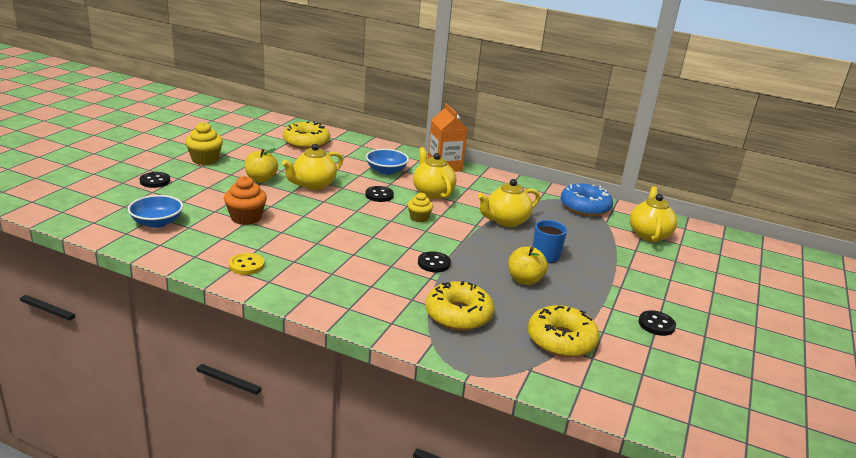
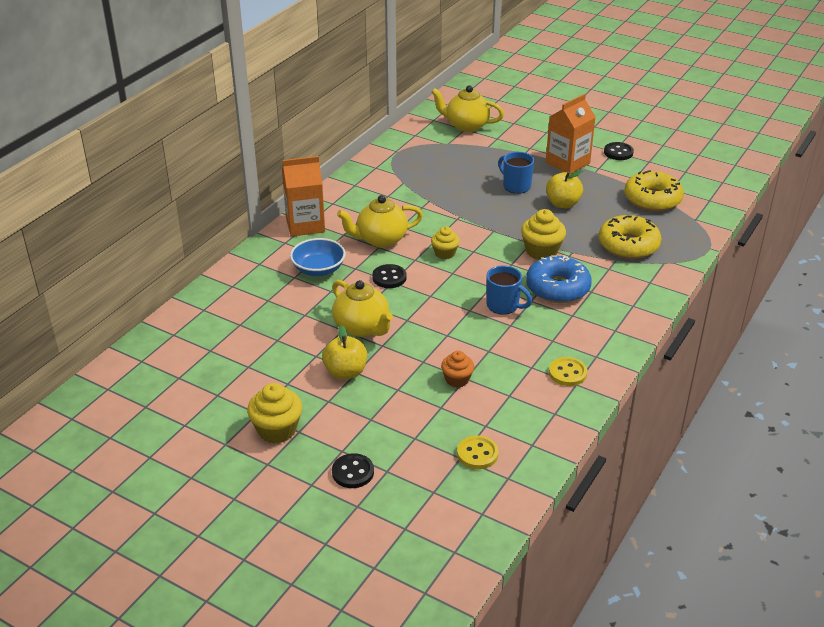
camera: 80 degrees left, 10 degrees up
blue bowl [128,195,183,228] -> yellow button [457,436,499,469]
orange cupcake [224,176,267,225] -> orange cupcake [441,351,474,387], size x0.64
yellow donut [283,121,330,149] -> none
black button [418,251,451,272] -> yellow cupcake [521,209,566,260]
yellow teapot [478,179,540,227] -> none
blue donut [561,183,613,216] -> blue donut moved to [526,255,592,303]
none -> blue mug [486,265,532,315]
none -> orange carton [546,94,595,174]

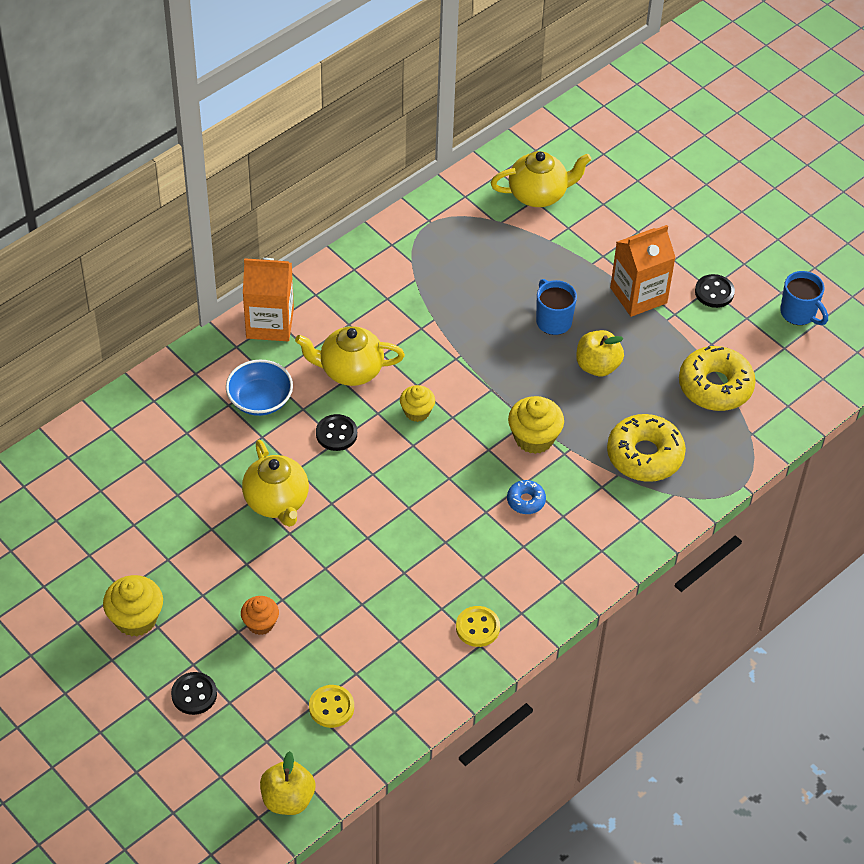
camera: 15 degrees right, 15 degrees up
yellow apple [322,325,367,379] -> yellow apple moved to [260,751,315,815]
yellow teapot [431,85,504,132] -> yellow teapot turned 135 degrees clockwise [491,151,592,207]
orange cupcake [441,351,474,387] -> orange cupcake moved to [241,596,279,635]
blue mug [486,265,532,315] -> blue mug moved to [780,271,828,325]
blue donut [526,255,592,303] -> blue donut [507,480,546,514], size x0.49

